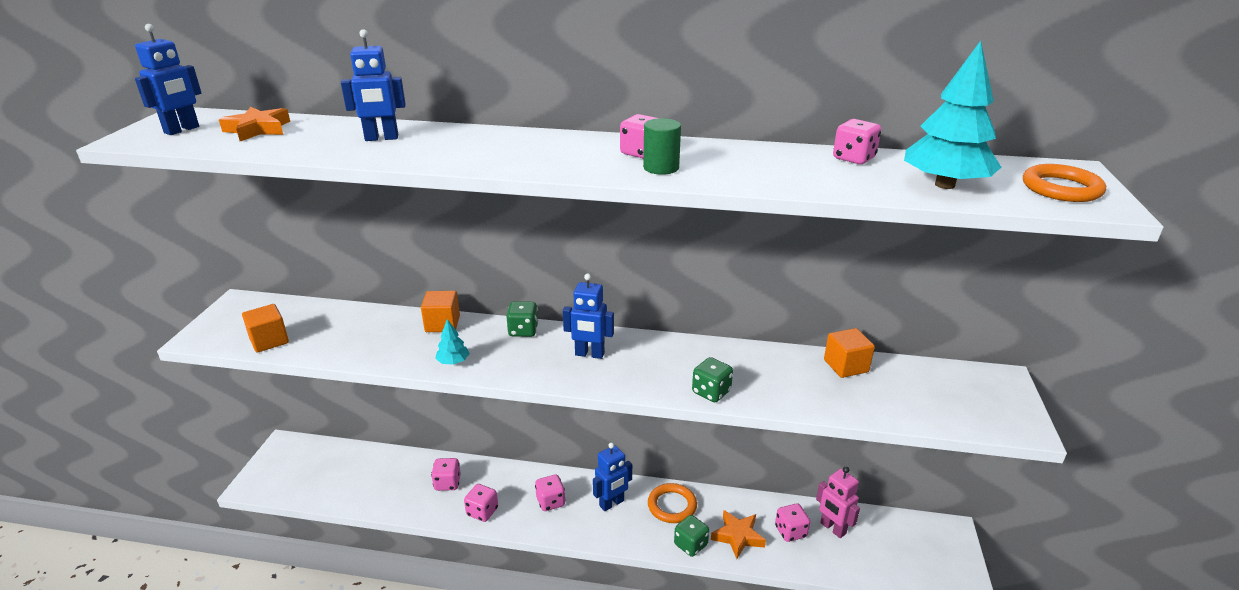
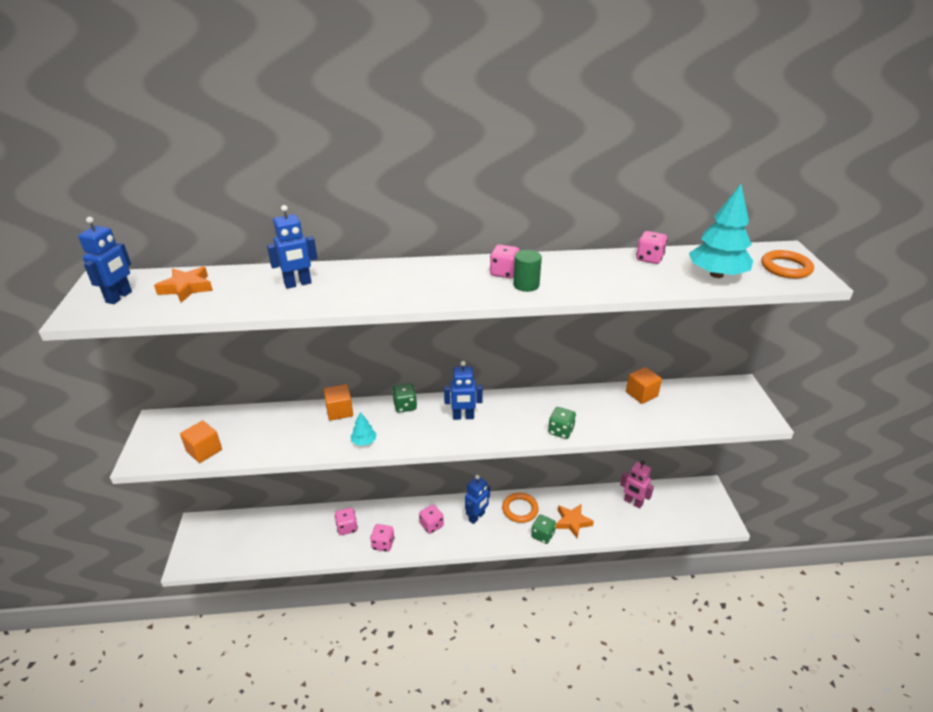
camera: 15 degrees left, 5 degrees up
pink dice [775,503,810,542] -> none

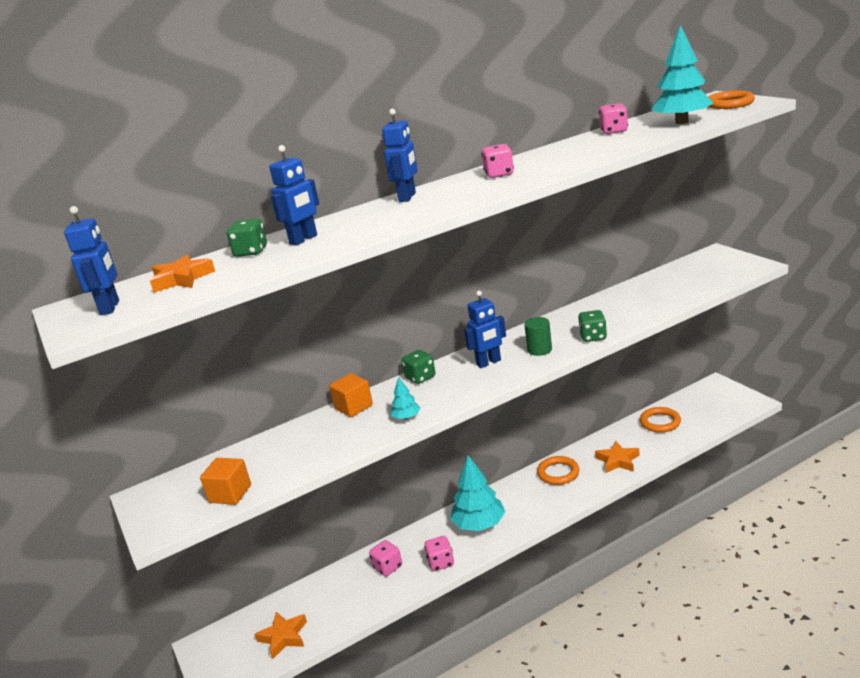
camera: 20 degrees left, 10 degrees down
pink dice [419,505,444,534] -> turquoise tree [450,455,505,531]
blue robot [465,475,490,524] -> blue robot moved to [382,109,418,202]
green cylinder [513,250,542,292] -> green cylinder moved to [524,317,552,356]
green dice [531,515,556,544] -> green dice moved to [227,218,267,257]
pink robot [620,460,654,508] -> orange ring [640,407,681,433]
orange cube [626,367,662,404] -> none
none -> orange star [254,612,307,660]

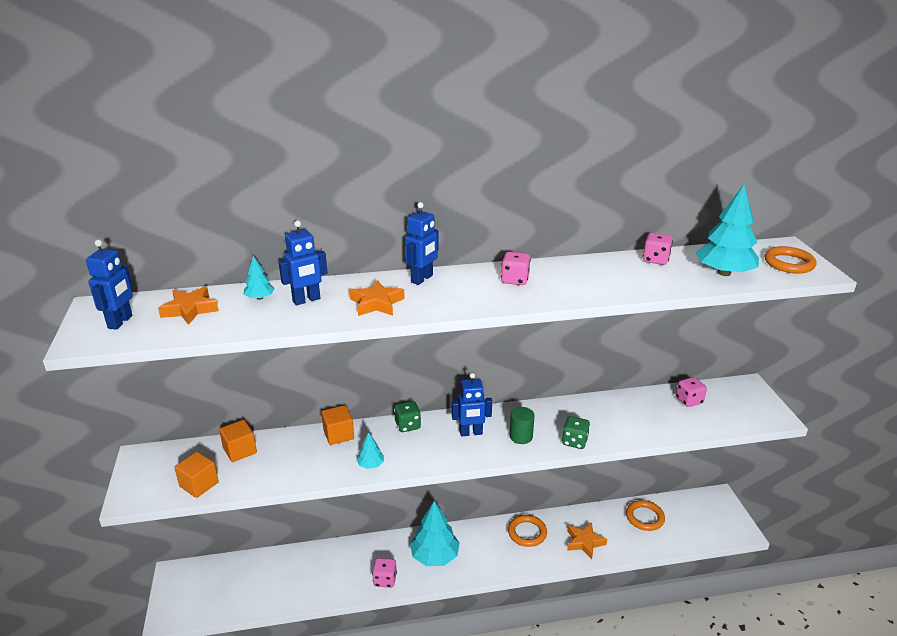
camera: 15 degrees right, 5 degrees up
green dice [227,218,267,257] -> turquoise tree [243,256,274,300]
orange star [254,612,307,660] -> orange star moved to [350,280,405,316]
pink dice [369,540,402,576] -> pink dice moved to [676,377,707,407]
none -> orange cube [219,420,257,462]

